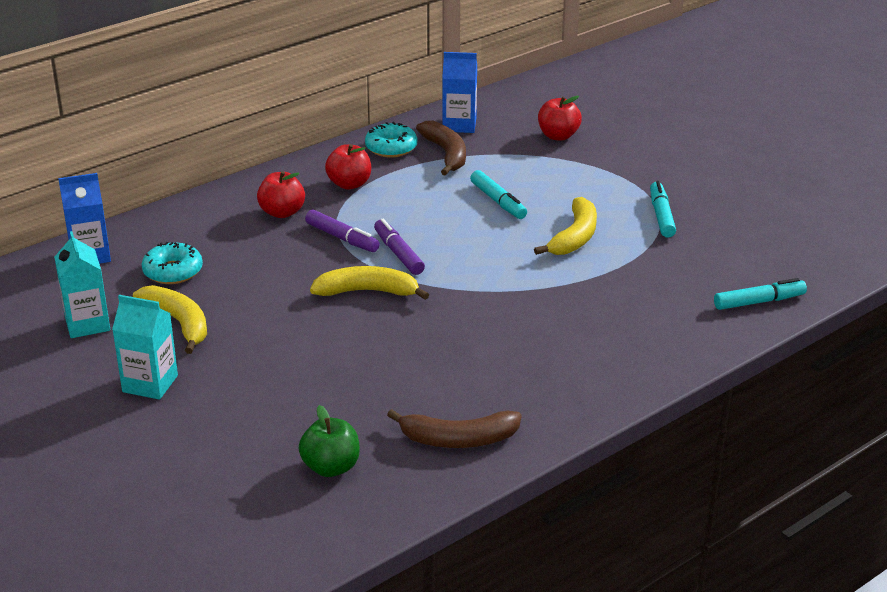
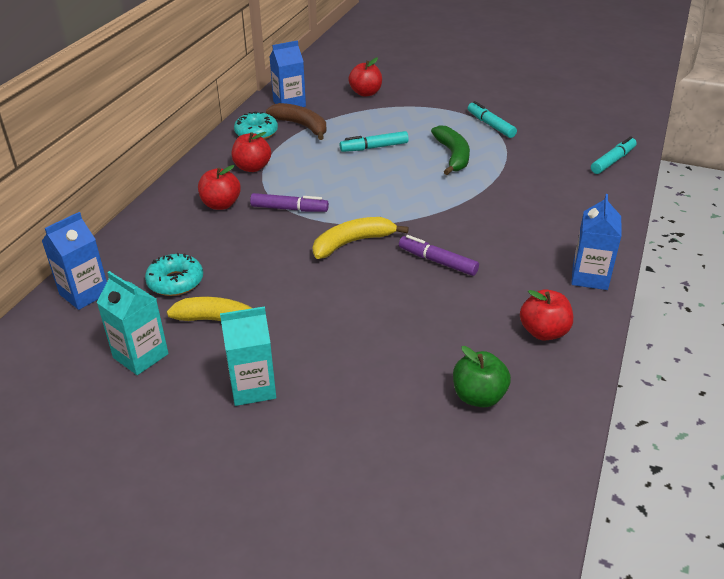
camera: 30 degrees left, 5 degrees up
purple marker [374,219,425,275] -> purple marker moved to [399,235,479,276]
brown banana [387,409,522,448] -> red apple [520,289,573,340]
turquoise marker [470,170,527,219] -> turquoise marker turned 135 degrees clockwise [340,131,409,152]
yellow banana [534,197,597,255] -> green banana [431,125,470,175]
none -> blue carton [571,194,621,290]

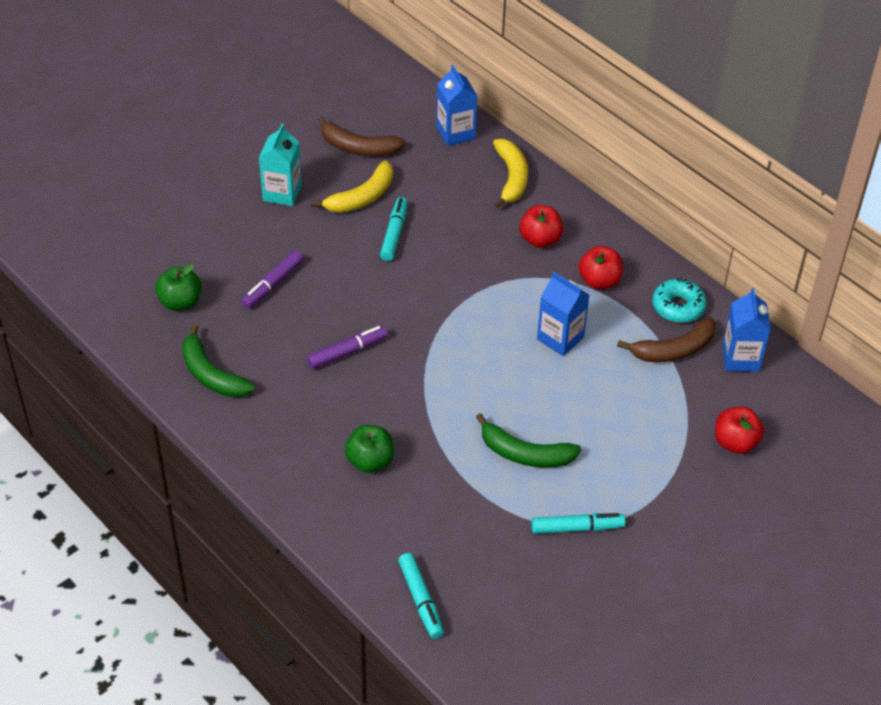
camera: 115 degrees right, 10 degrees up
turquoise carton [97,271,169,375] -> brown banana [318,116,406,156]
turquoise donut [145,253,203,296] -> none
purple marker [250,193,329,212] -> purple marker moved to [241,251,303,308]
yellow banana [313,217,409,259] -> yellow banana moved to [493,139,528,208]
turquoise marker [340,131,409,152] -> turquoise marker moved to [380,197,408,261]
red apple [520,289,573,340] -> green banana [182,324,255,397]
blue carton [571,194,621,290] -> blue carton moved to [537,272,589,356]
none -> green apple [345,425,394,473]

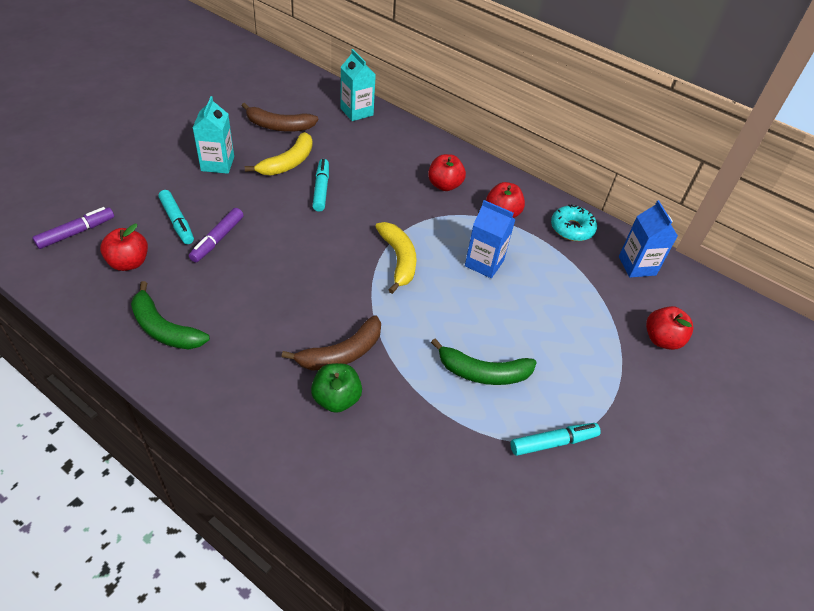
camera: 15 degrees left, 0 degrees up
green apple [155,264,202,311] -> red apple [100,224,148,271]
purple marker [307,326,388,369] -> purple marker moved to [32,207,114,249]
turquoise marker [398,553,444,639] -> turquoise marker moved to [158,190,194,244]
blue carton [437,65,477,146] -> turquoise carton [340,49,376,121]
yellow banana [493,139,528,208] -> yellow banana moved to [375,222,417,294]
brown banana [617,317,716,362] -> brown banana moved to [282,315,381,371]

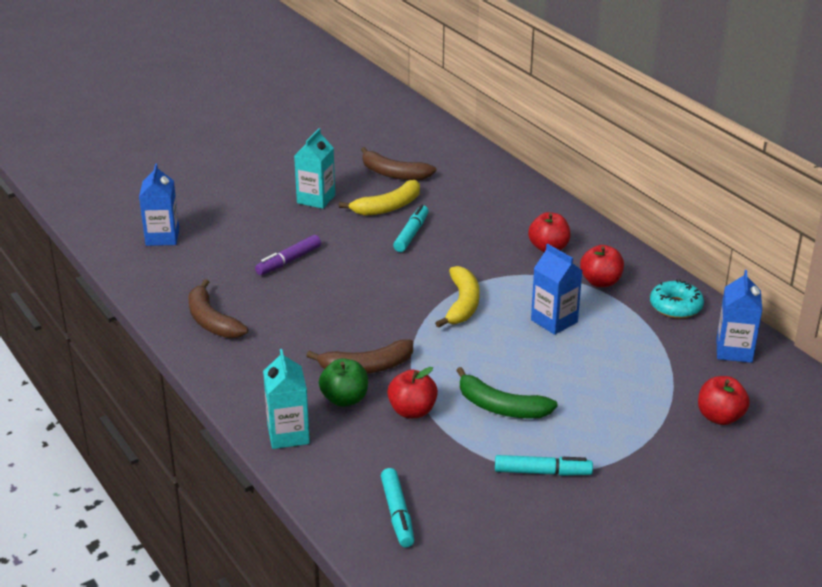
camera: 25 degrees right, 15 degrees down
purple marker [32,207,114,249] -> blue carton [139,163,179,246]
red apple [100,224,148,271] -> red apple moved to [387,367,438,418]
green banana [131,281,210,349] -> brown banana [188,279,248,338]
turquoise marker [158,190,194,244] -> turquoise marker moved to [381,468,414,547]
turquoise carton [340,49,376,121] -> turquoise carton moved to [263,349,310,449]

